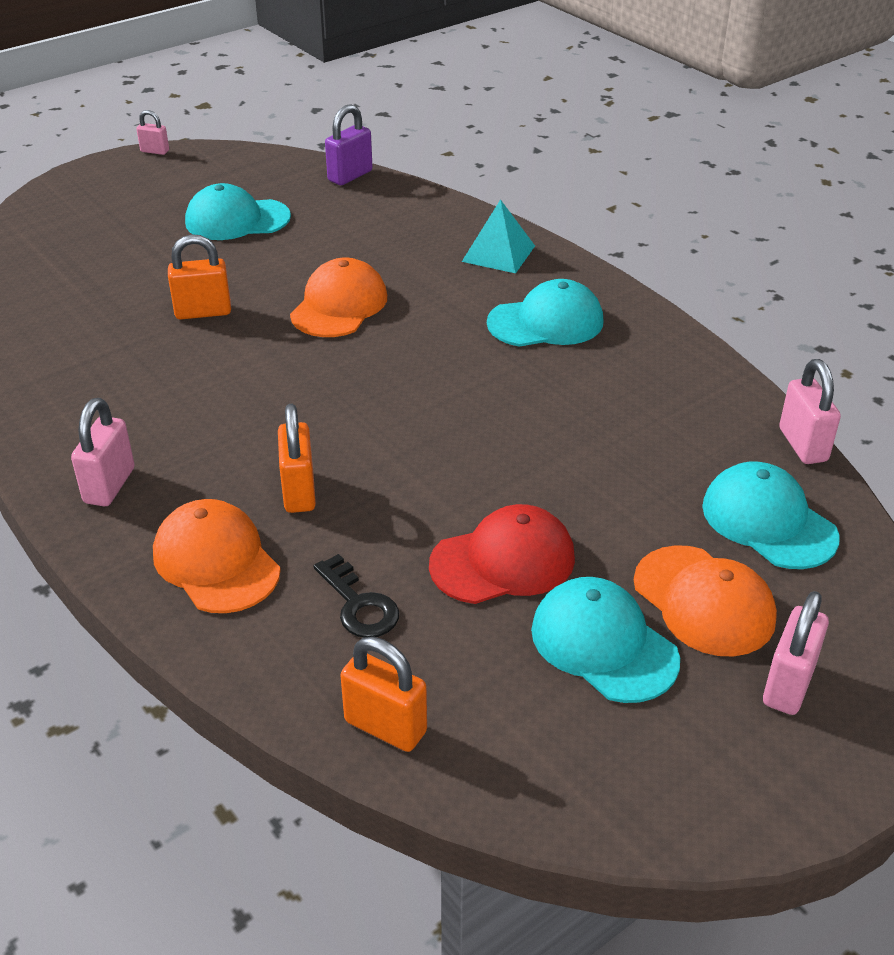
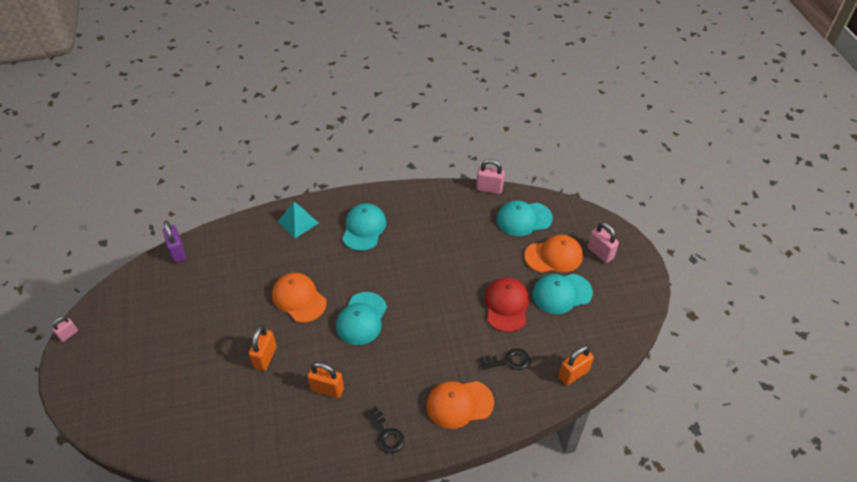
camera: 65 degrees left, 10 degrees up
pink padlock [71,398,135,506] -> black key [365,406,404,453]
turquoise cap [185,183,291,240] -> turquoise cap moved to [336,292,387,345]
orange padlock [278,404,316,513] -> orange padlock moved to [307,362,344,398]

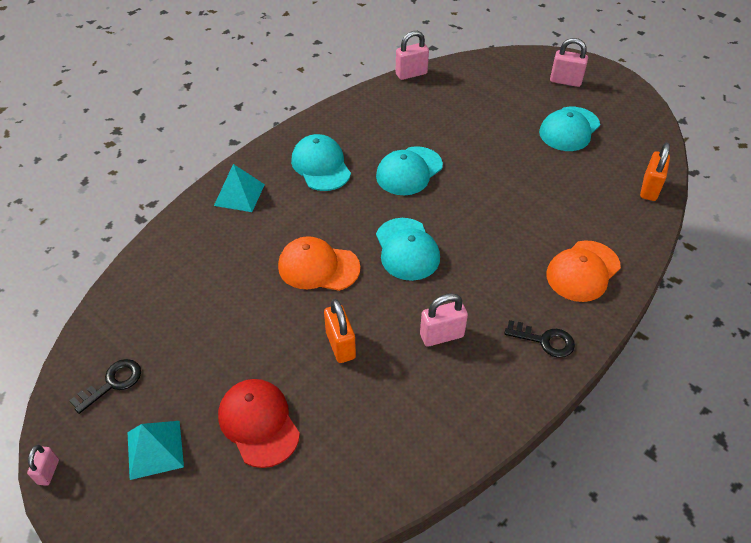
camera: 35 degrees left, 0 degrees up
purple padlock [163,221,186,263] -> none
orange padlock [307,362,344,398] -> pink padlock [420,293,468,347]
black key [479,348,530,370] -> black key moved to [69,359,141,414]
red cap [485,277,529,332] -> red cap moved to [218,379,300,468]
turquoise cap [497,200,553,236] -> turquoise cap moved to [376,146,443,195]
orange cap [525,235,583,273] -> none
none -> turquoise pyramid [127,421,184,480]

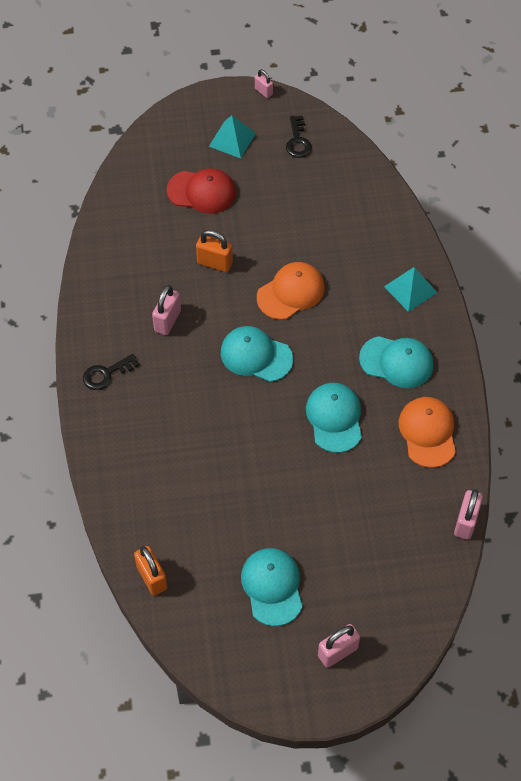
camera: 130 degrees right, 10 degrees up
orange cap [546,240,621,302] -> orange cap moved to [399,397,456,468]

